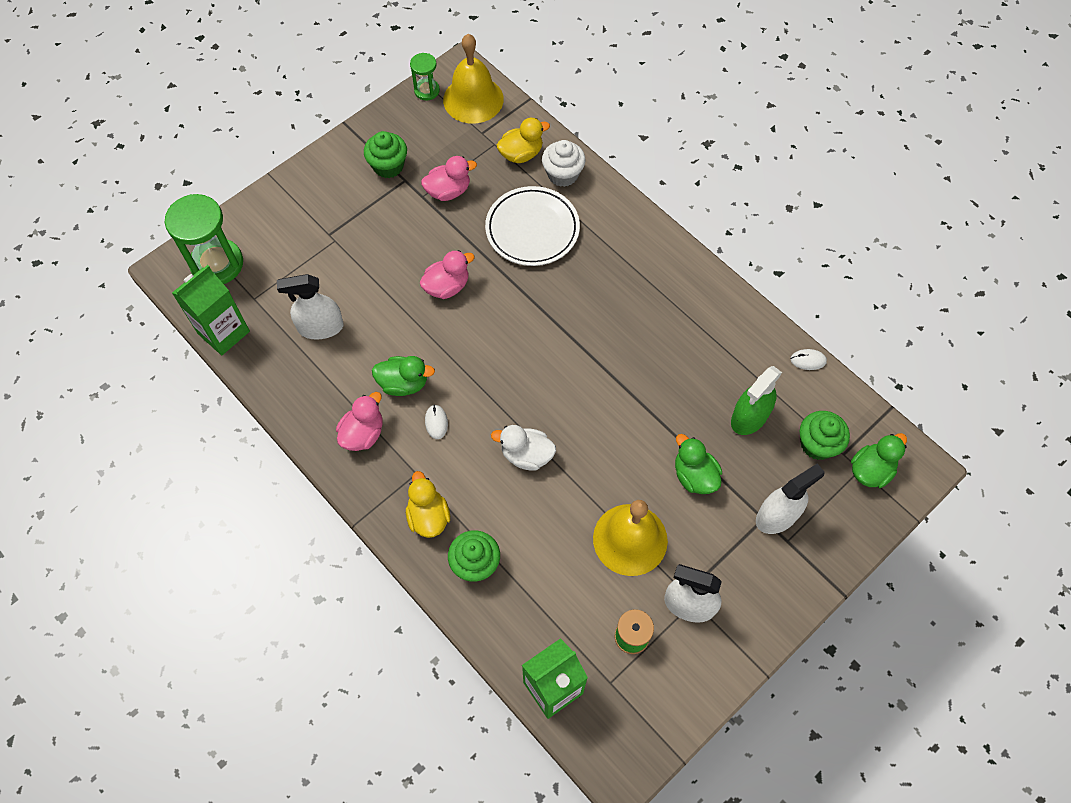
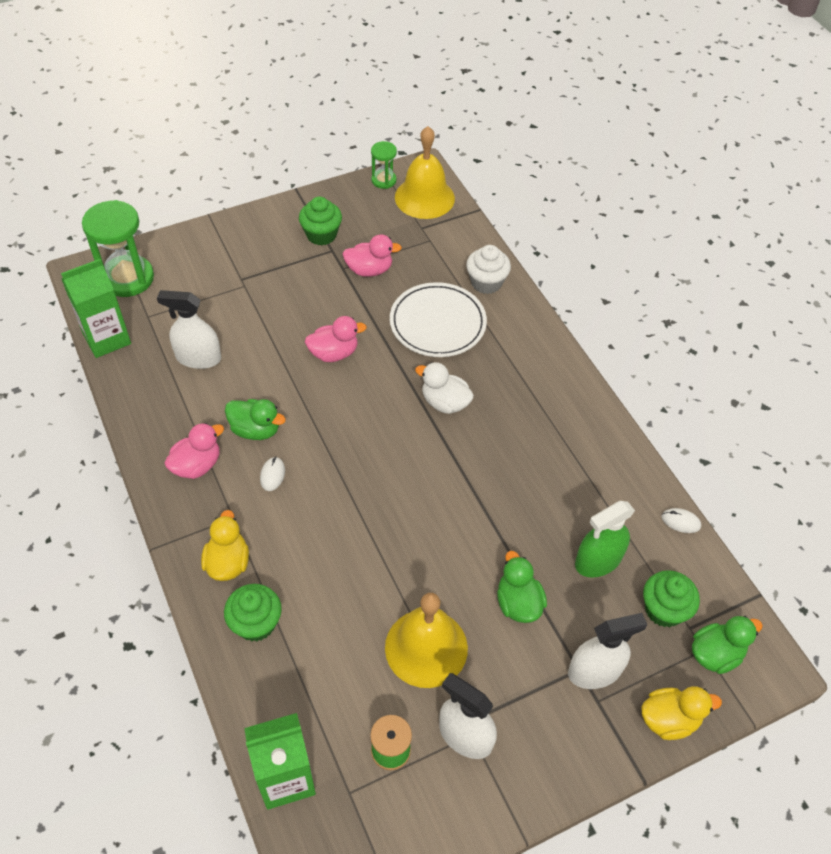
camera: 15 degrees right, 10 degrees down
white duck [491,425,556,471] -> white duck moved to [415,362,474,414]
yellow duck [497,118,550,163] -> yellow duck moved to [641,686,722,740]

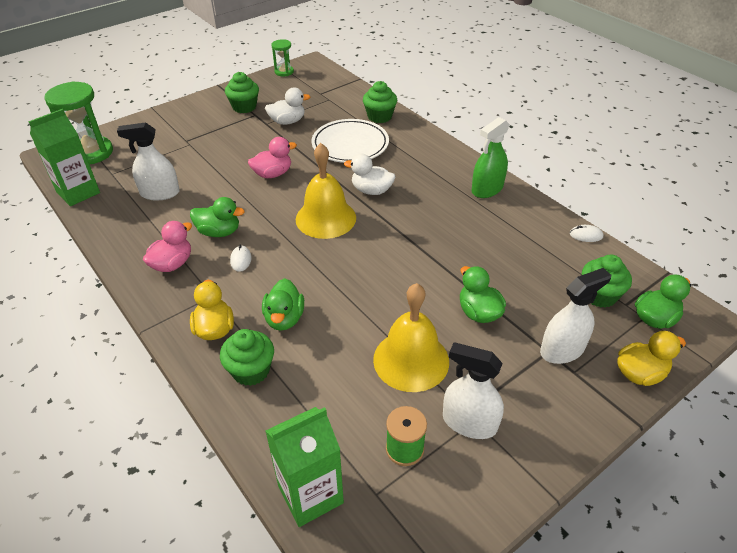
camera: 10 degrees left, 10 degrees down
pink duck [343,234,402,277] -> white duck [265,88,311,125]
yellow bell [395,126,455,219] -> yellow bell moved to [296,143,356,239]
white cupcake [466,245,511,294] -> green cupcake [363,81,397,123]
green spray bottle [575,501,635,578] -> green spray bottle moved to [472,117,510,198]
none -> green duck [262,278,304,331]

